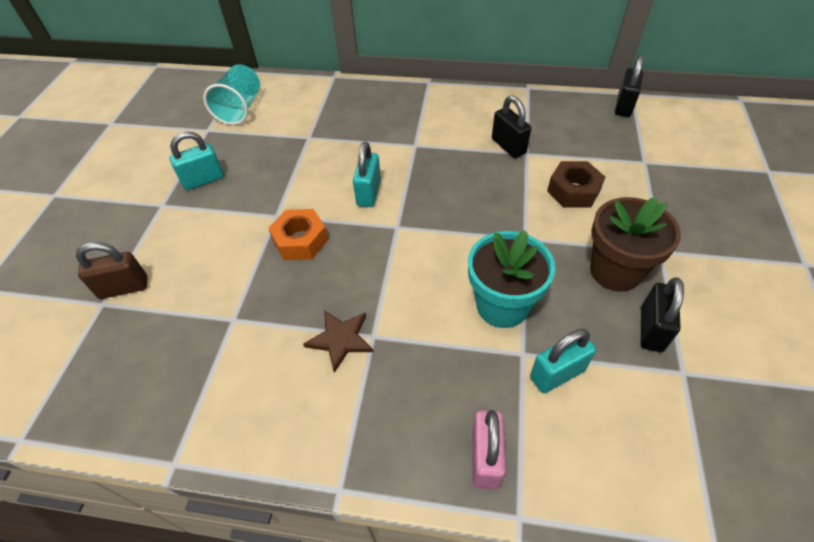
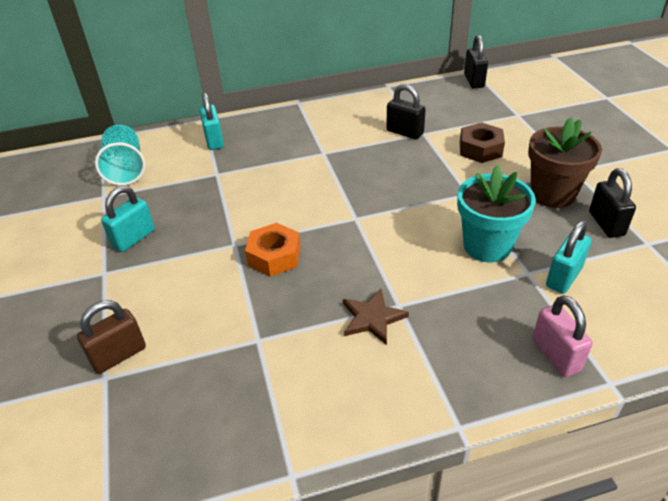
camera: 25 degrees left, 10 degrees down
turquoise padlock [353,142,381,207] -> turquoise padlock moved to [199,92,224,150]

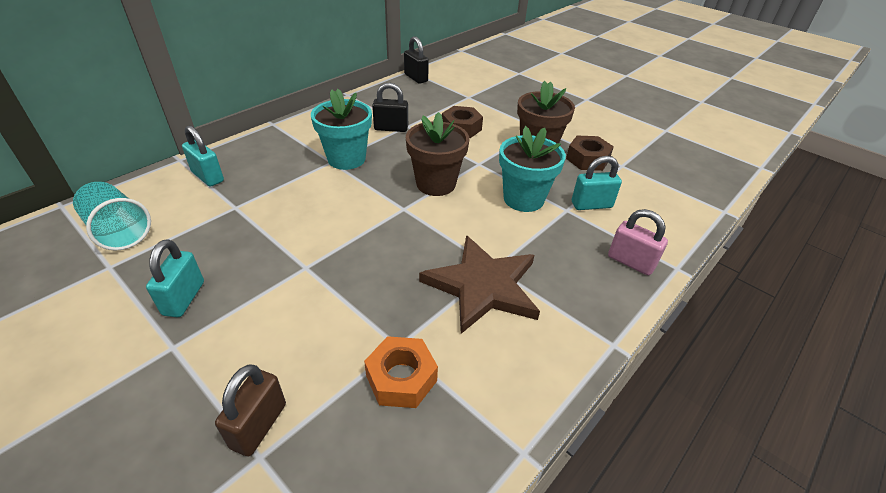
camera: 35 degrees left, 0 degrees up
orange nut [245,223,301,277] -> orange nut moved to [364,336,438,408]
brown star [343,289,409,345] -> brown star [419,235,540,334], size x1.89
turquoise padlock [546,221,591,294] -> turquoise padlock turned 75 degrees clockwise [572,156,622,210]
black padlock [589,168,636,238] -> brown nut [566,135,614,171]
none -> turquoise flower pot [311,89,372,170]
none -> brown flower pot [406,112,469,196]

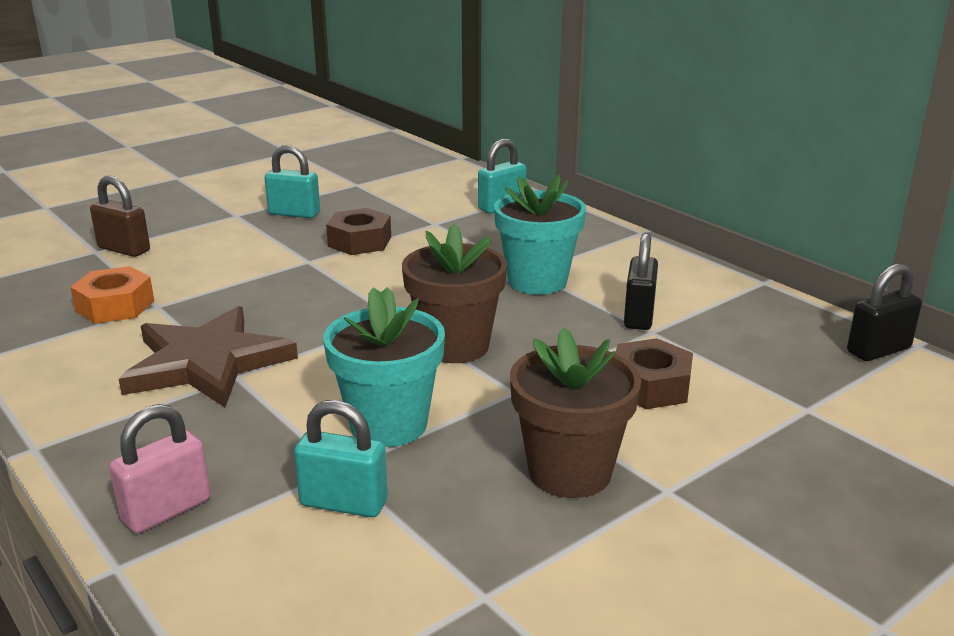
camera: 100 degrees right, 15 degrees down
turquoise cup [73,182,151,251] -> none
brown nut [566,135,614,171] -> brown nut moved to [326,208,391,255]
turquoise padlock [572,156,622,210] -> turquoise padlock turned 75 degrees counterclockwise [294,400,388,517]

